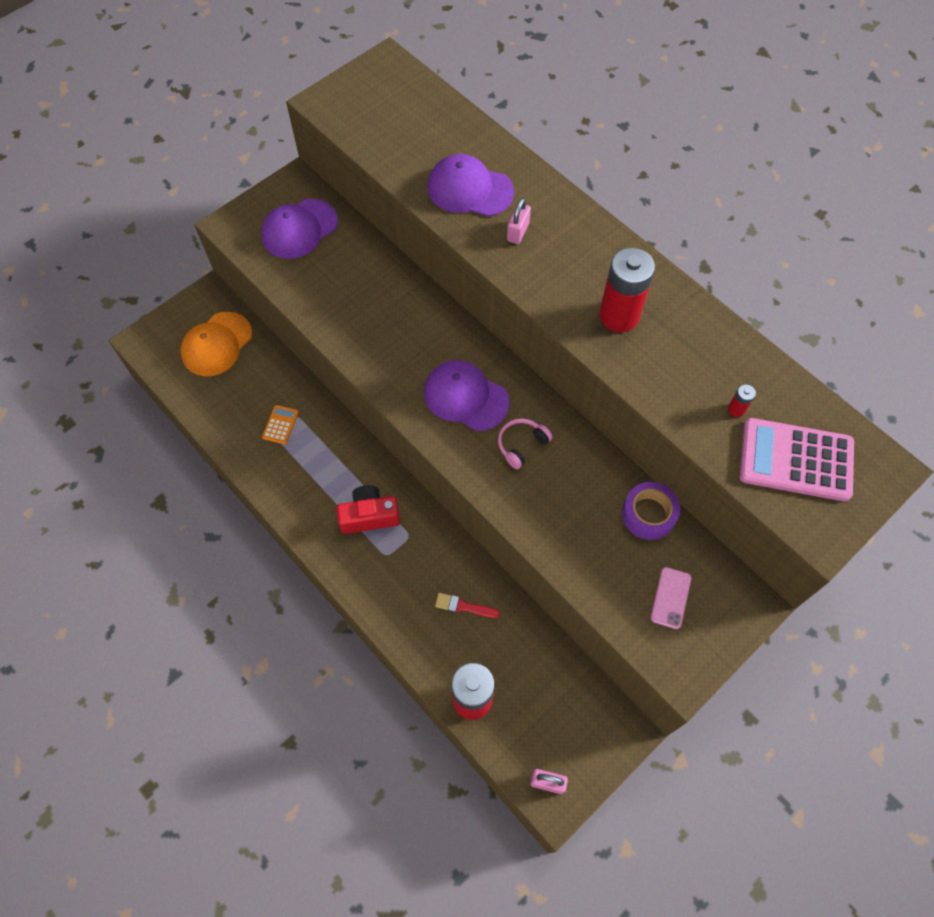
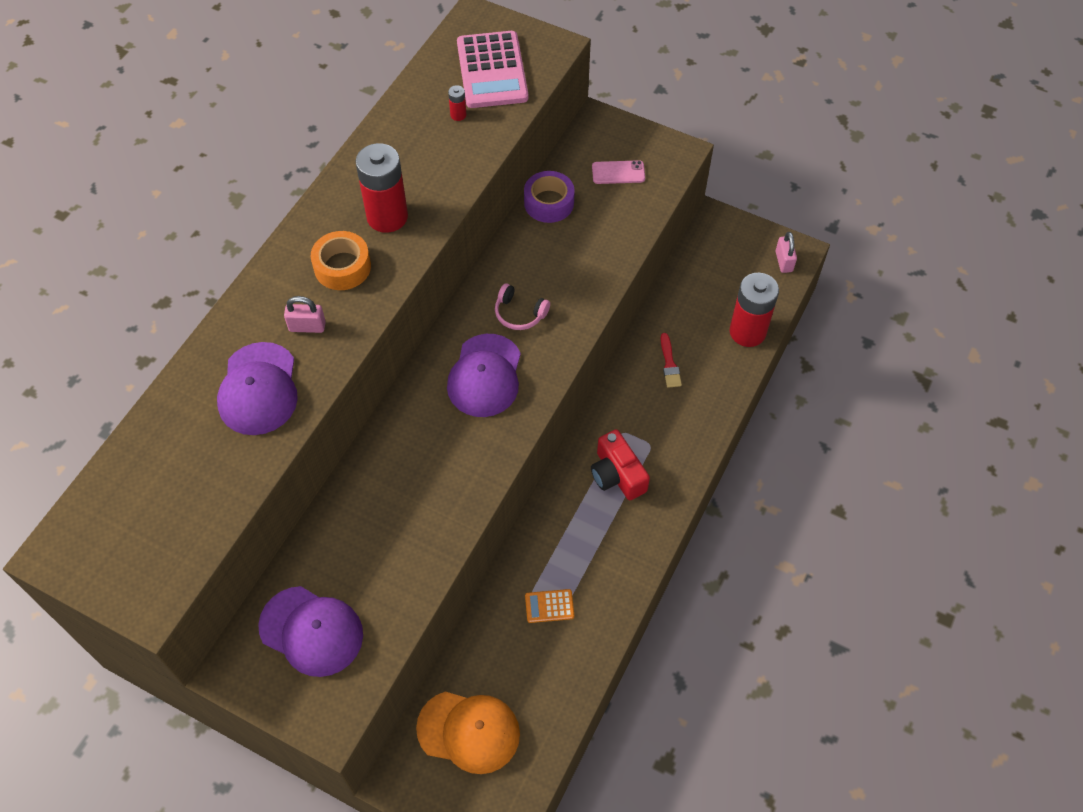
camera: 110 degrees left, 5 degrees down
none -> orange tape [311,231,371,290]

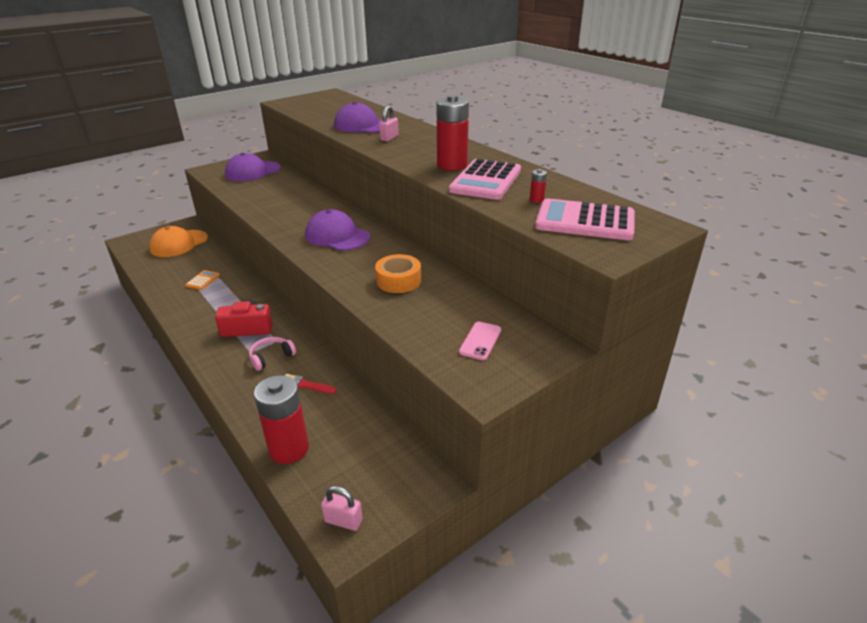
camera: 115 degrees right, 25 degrees down
orange tape [311,231,371,290] -> orange tape moved to [375,254,421,293]
pink headphones [495,284,550,330] -> pink headphones moved to [249,337,296,371]
purple tape [524,171,575,223] -> none
none -> pink calculator [449,159,521,200]

